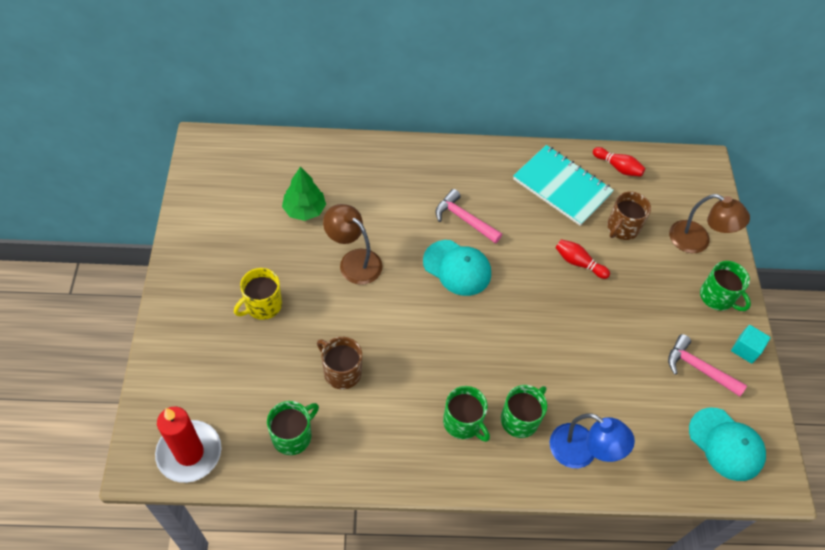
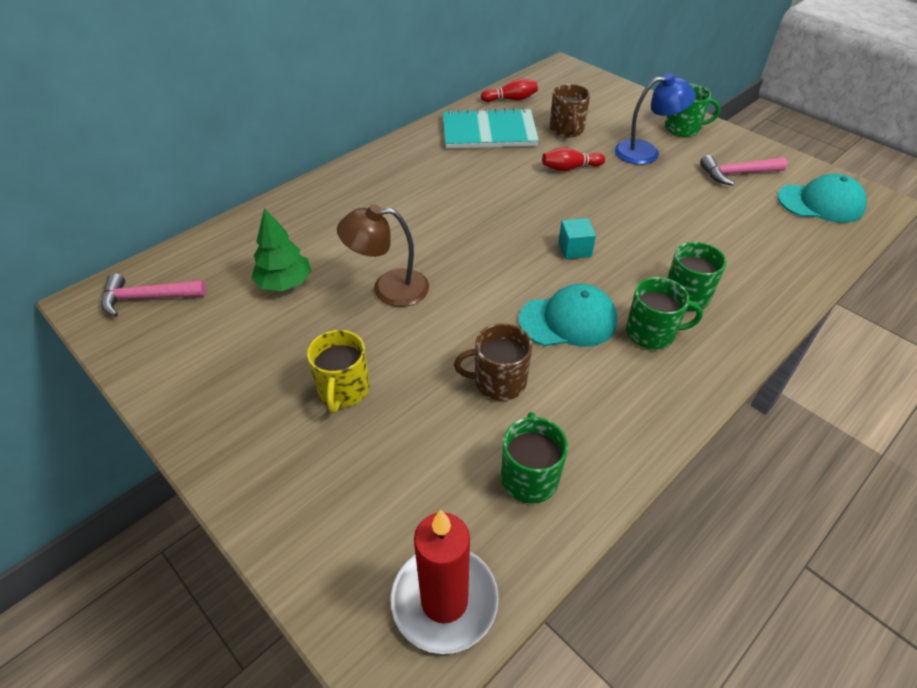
camera: 40 degrees left, 10 degrees down
turquoise cap [423,240,491,296] -> turquoise cap moved to [518,284,617,347]
pink hammer [436,189,502,244] -> pink hammer moved to [101,273,206,317]
blue lamp [550,413,635,468] -> blue lamp moved to [615,73,696,165]
brown lamp [669,194,750,253] -> none
turquoise cube [731,325,771,364] -> turquoise cube moved to [558,218,596,259]

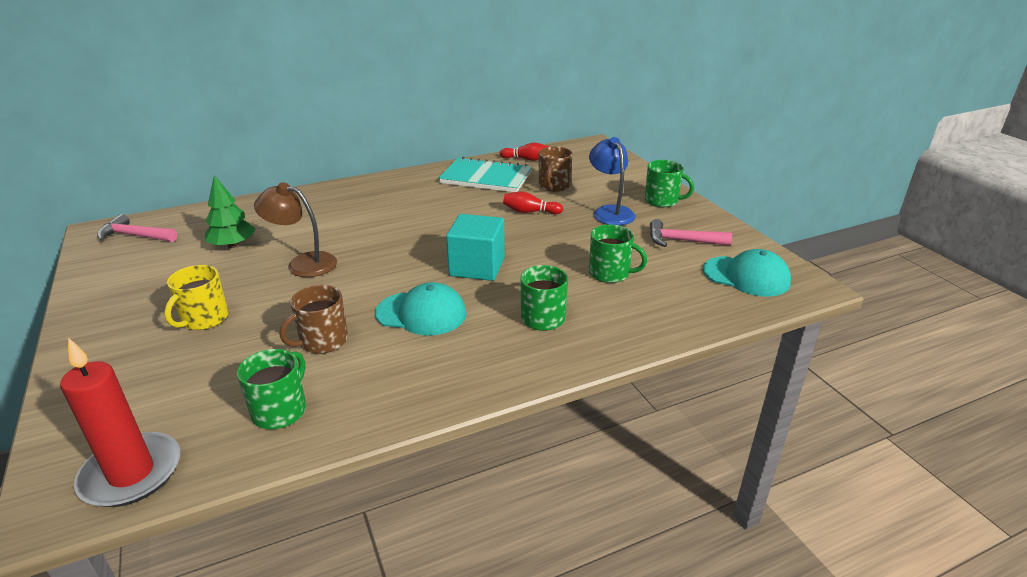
camera: 20 degrees right, 15 degrees down
brown mug [454,323,532,401] -> brown mug turned 60 degrees counterclockwise [280,285,348,354]
turquoise cube [558,218,596,259] -> turquoise cube [446,214,505,281], size x1.81
blue lamp [615,73,696,165] -> blue lamp turned 120 degrees counterclockwise [589,137,636,225]
green mug [626,277,703,349] -> green mug moved to [589,224,647,283]

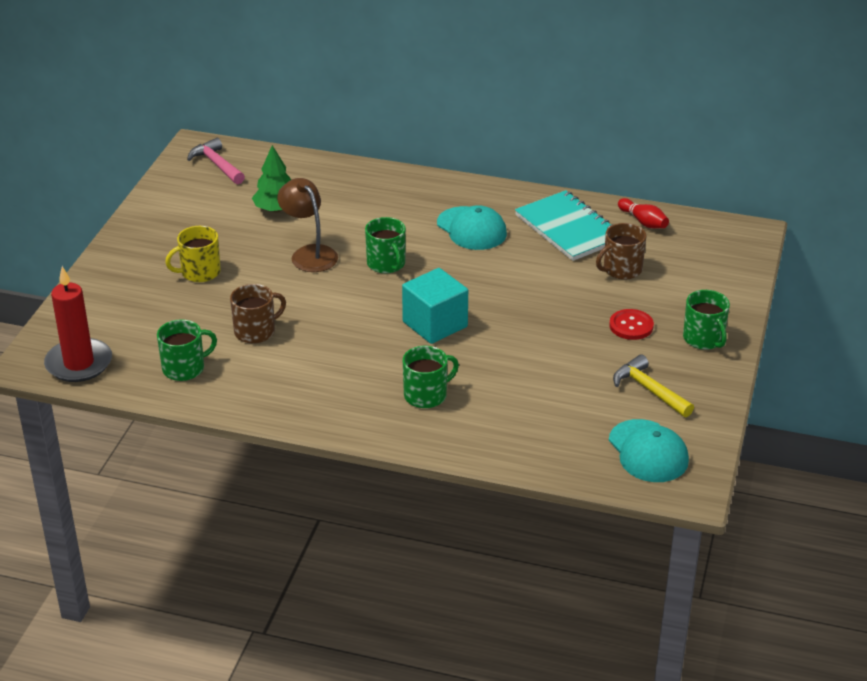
camera: 40 degrees right, 5 degrees up
brown mug [280,285,348,354] -> brown mug turned 150 degrees clockwise [230,284,286,344]
turquoise cap [375,282,467,336] -> turquoise cap moved to [437,205,507,250]
red bowling pin [503,192,563,214] -> none
blue lamp [589,137,636,225] -> red button [609,309,654,340]
green mug [589,224,647,283] -> green mug moved to [365,217,406,273]
pink hammer [650,219,732,247] -> yellow hammer [613,354,694,417]

